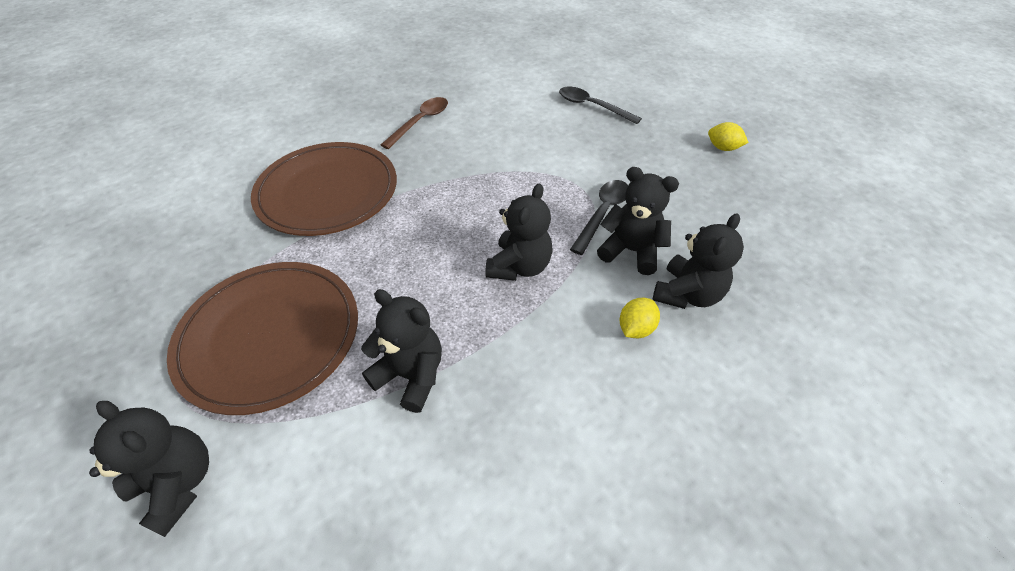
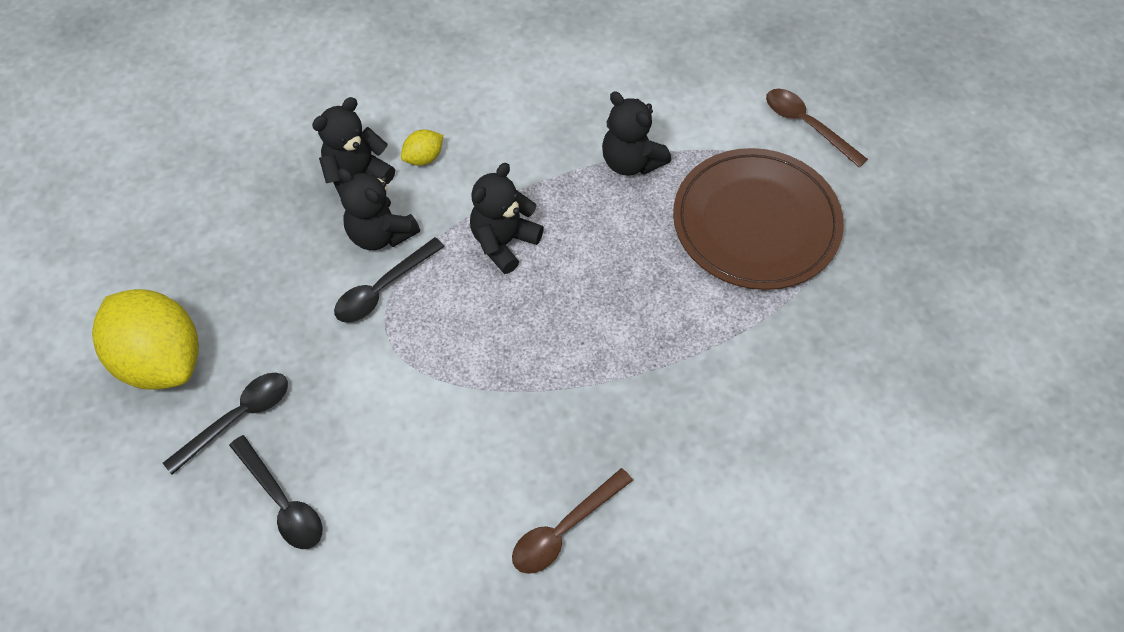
camera: 165 degrees left, 10 degrees up
black teddy bear [89,401,209,537] -> brown spoon [766,89,868,167]
brown plate [251,142,397,236] -> none
yellow lemon [708,122,749,151] -> yellow lemon [92,289,199,390], size x2.39
none -> black spoon [163,373,288,475]

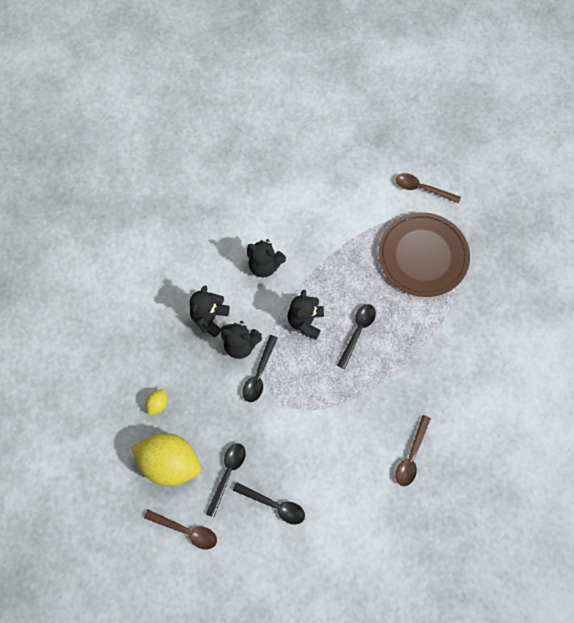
camera: 25 degrees left, 10 degrees up
yellow lemon [401,129,443,166] -> yellow lemon moved to [146,389,167,415]
black teddy bear [602,91,671,176] -> black teddy bear moved to [247,239,286,277]
none -> brown spoon [144,510,217,550]
none -> black spoon [337,304,376,369]

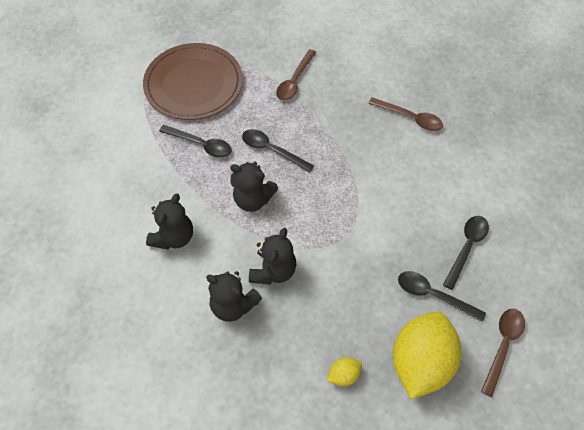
camera: 85 degrees left, 10 degrees down
yellow lemon [146,389,167,415] -> yellow lemon turned 60 degrees counterclockwise [327,357,362,386]
black spoon [243,335,278,402] -> black spoon moved to [159,125,232,158]
brown spoon [396,173,461,204] -> brown spoon moved to [276,49,317,101]

